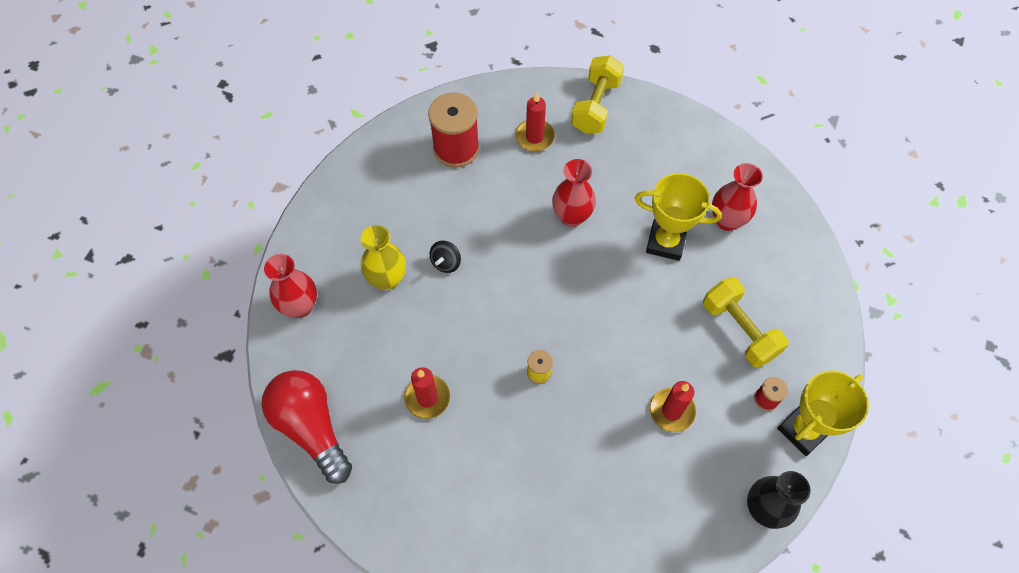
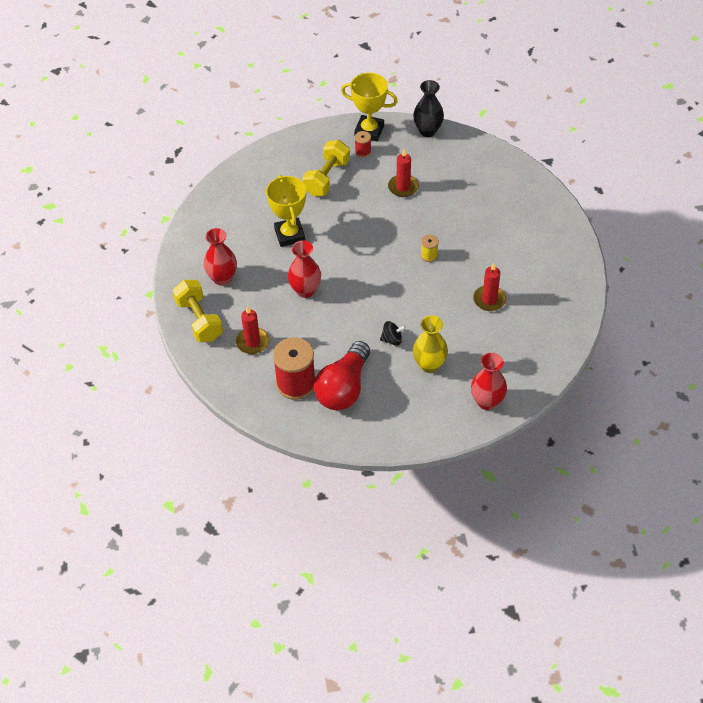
camera: 120 degrees left, 10 degrees down
red light bulb [262,370,352,484] -> red light bulb moved to [314,341,370,410]
yellow dumbbell [571,55,624,134] -> yellow dumbbell turned 75 degrees clockwise [173,280,223,342]
red vase [712,163,763,231] -> red vase moved to [203,228,237,286]

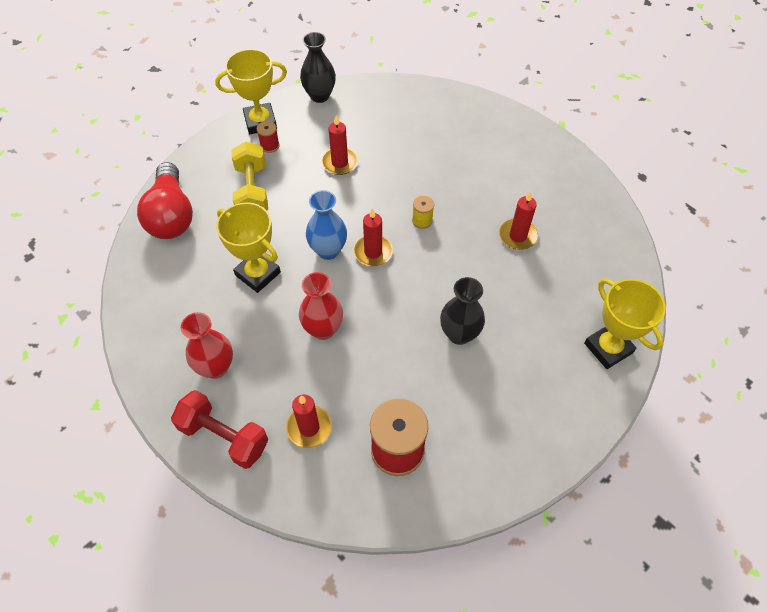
camera: 35 degrees left, 5 degrees up
yellow dumbbell [173,280,223,342] -> red dumbbell [171,390,268,469]
red light bulb [314,341,370,410] -> red light bulb moved to [137,162,193,239]
black spinning top [380,321,406,346] -> black vase [440,277,485,345]
yellow vase [413,315,448,373] -> none
red vase [471,353,507,410] -> yellow trophy [584,278,666,369]
none -> blue vase [306,190,347,260]
none -> red candle [354,208,393,266]

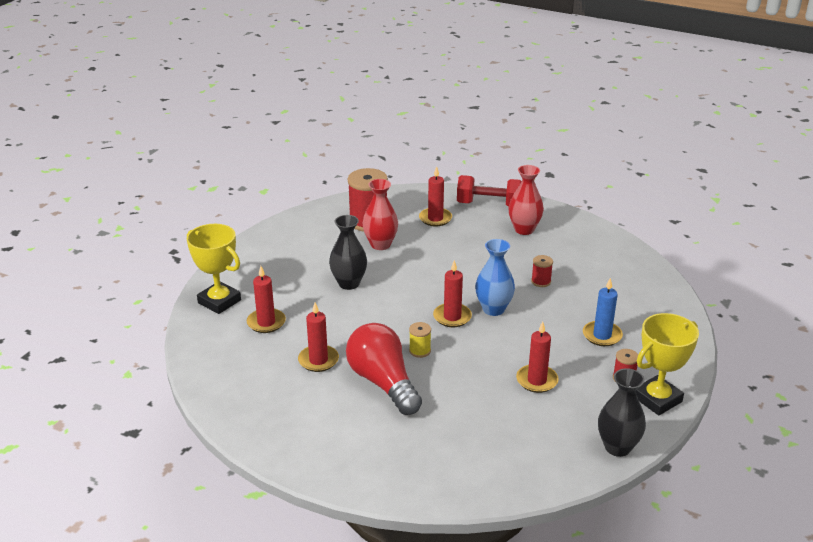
camera: 160 degrees right, 25 degrees down
red light bulb [137,162,193,239] -> red light bulb moved to [346,323,422,415]
yellow trophy [216,202,281,293] -> red spool [531,255,553,287]
yellow dumbbell [231,142,268,210] -> blue candle [583,278,623,346]
red vase [299,272,343,340] -> red vase moved to [362,179,398,250]
none -> red candle [247,266,286,333]

